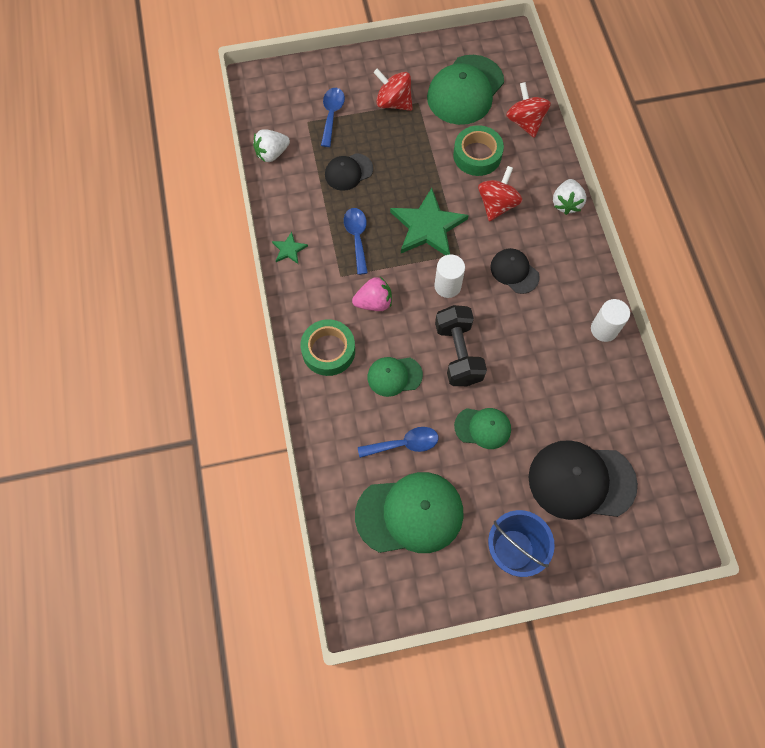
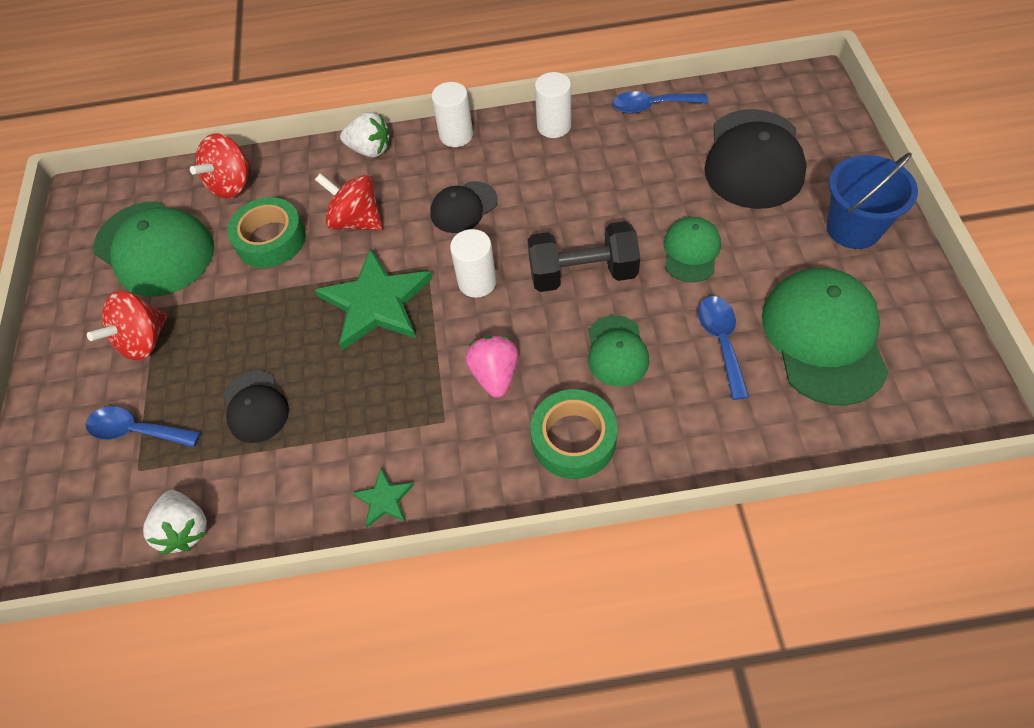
camera: 80 degrees left, 10 degrees down
blue spoon [344,208,368,275] -> blue spoon moved to [612,91,708,114]
red spinning top [506,82,551,138] -> red spinning top turned 45 degrees counterclockwise [190,133,250,199]
none -> white cylinder [431,82,473,147]

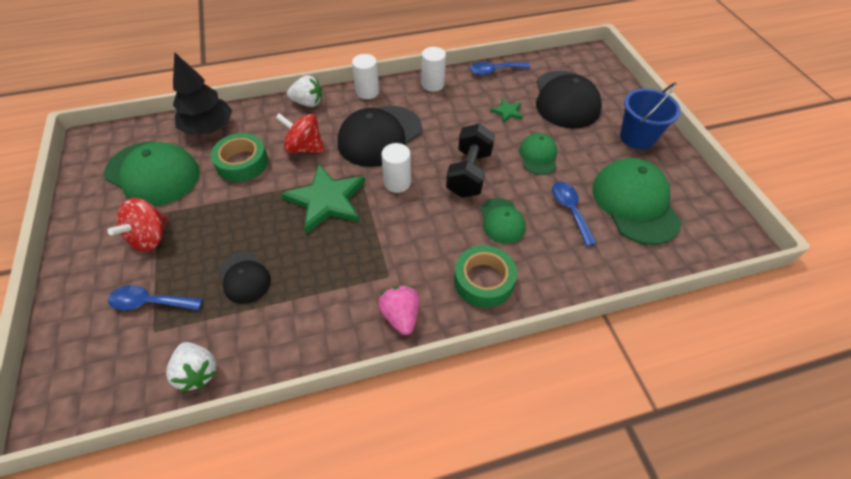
camera: 15 degrees left, 5 degrees down
red spinning top [190,133,250,199] -> black tree [173,52,232,135]
green star [352,468,414,527] -> green star moved to [490,99,523,123]
black cap [430,181,498,233] -> black cap [337,106,422,167], size x1.84
pink strawberry [465,336,518,398] -> pink strawberry moved to [378,285,419,335]
black dumbbell [528,221,640,292] -> black dumbbell turned 60 degrees counterclockwise [446,123,495,198]

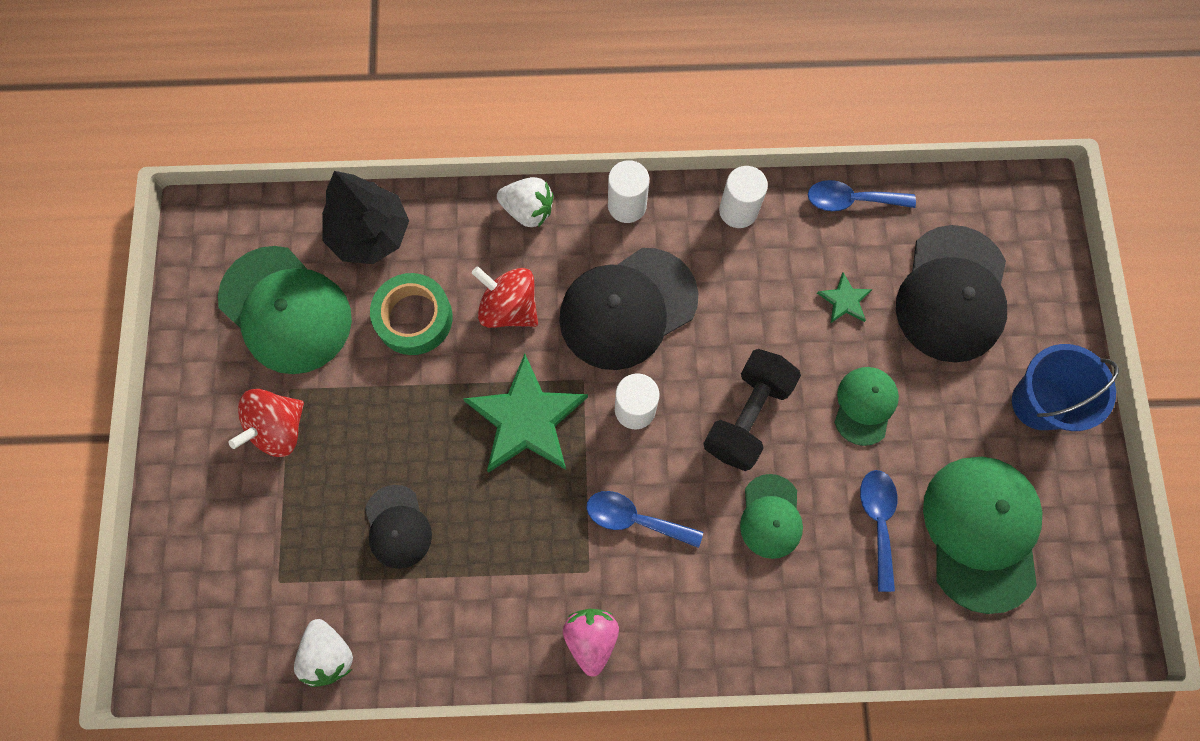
camera: 15 degrees right, 20 degrees up
blue spoon [108,285,203,311] -> blue spoon moved to [586,491,703,548]
green tape [454,245,517,308] -> none

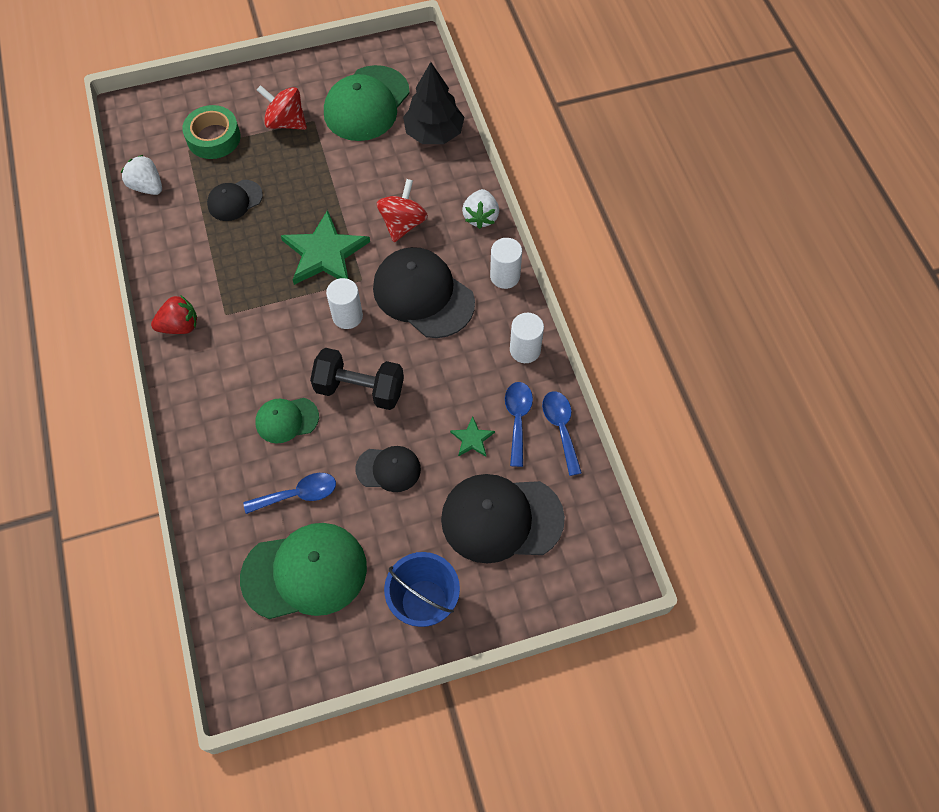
camera: 75 degrees right, 10 degrees down
white strawberry [294,619,353,687] -> white strawberry turned 75 degrees clockwise [121,155,162,195]
green tape [370,273,453,355] -> green tape moved to [182,105,241,159]
pink strawberry [563,609,619,676] -> red strawberry [151,295,197,334]
blue spoon [586,491,703,548] -> blue spoon moved to [505,382,533,467]
green cap [834,367,899,446] -> black cap [355,446,421,492]

